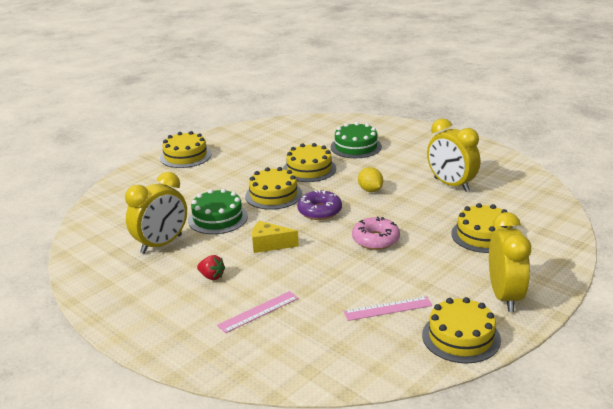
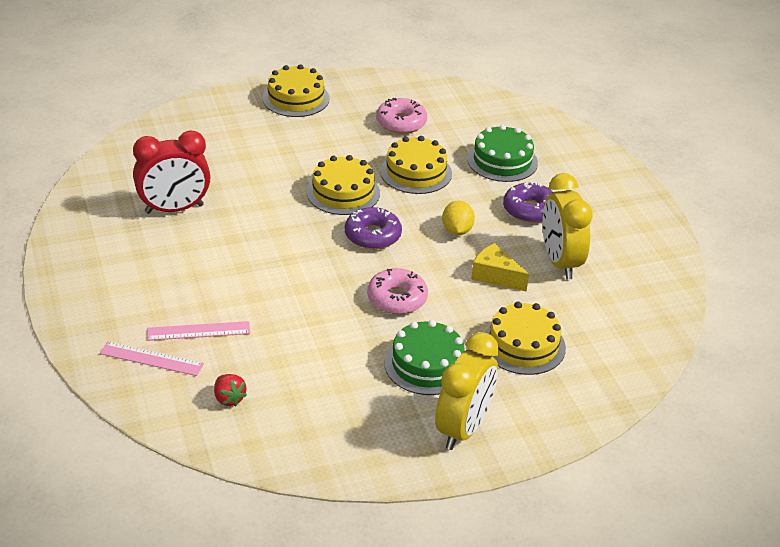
camera: 25 degrees right, 10 degrees up
yellow clock [125,172,187,254] -> red clock [133,131,210,214]
green cake [188,188,248,234] -> green cake moved to [385,320,465,395]
red strawberry [197,255,225,280] -> red strawberry moved to [214,374,247,406]
yellow cheese [252,221,299,253] -> yellow cheese moved to [471,243,529,292]
pink ruler [344,296,432,321] -> pink ruler moved to [100,341,204,376]
yellow cake [422,297,501,363] -> none
none -> pink donut [376,98,427,134]
none -> purple donut [503,182,553,223]

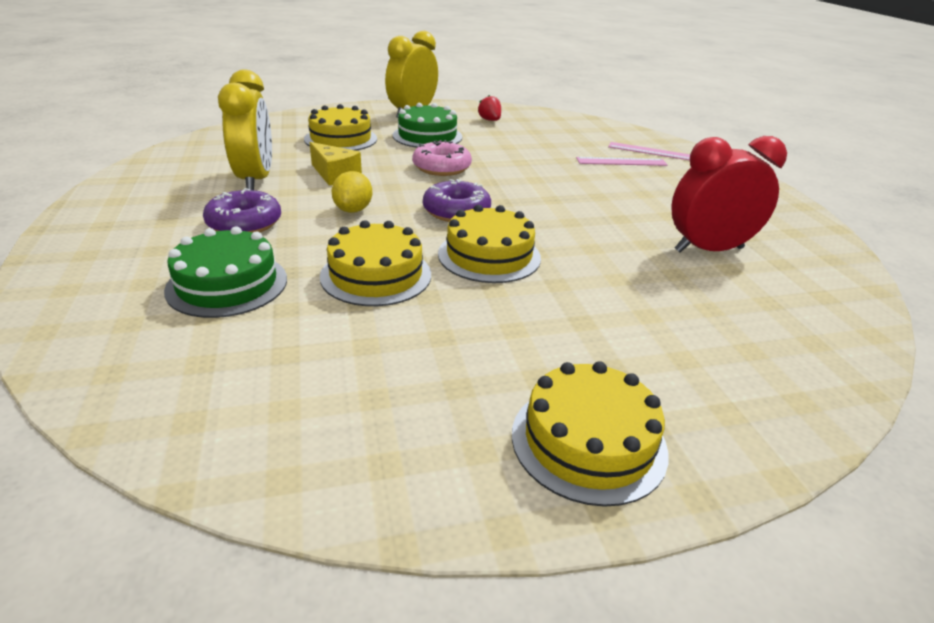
camera: 175 degrees left, 5 degrees down
red strawberry [214,374,247,406] -> red strawberry moved to [478,95,501,121]
pink donut [376,98,427,134] -> none

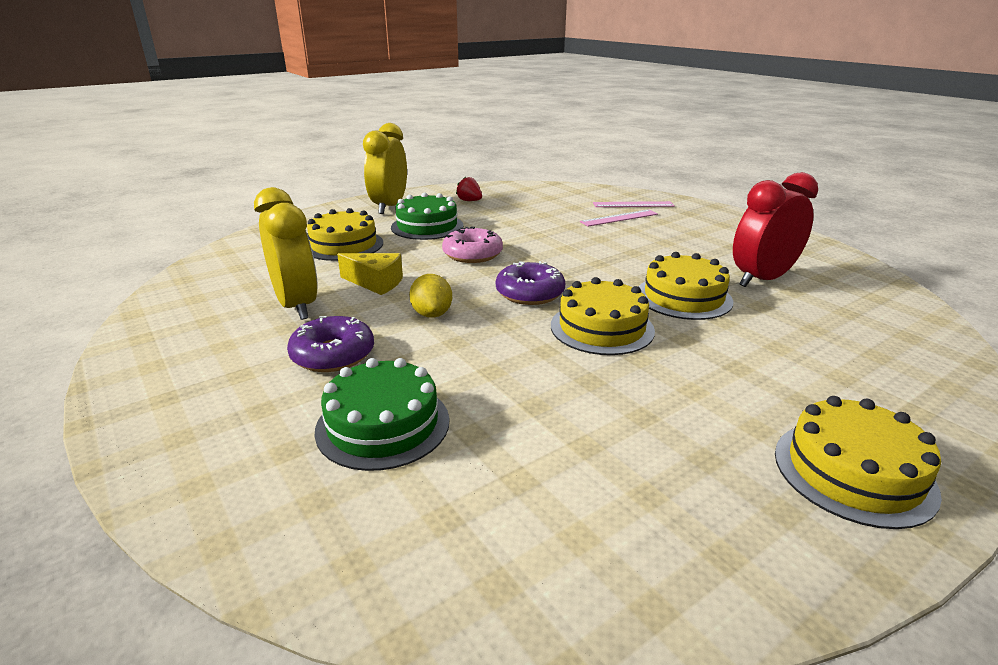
camera: 20 degrees left, 5 degrees down
yellow cake [320,220,431,306] -> yellow cake moved to [638,252,733,320]

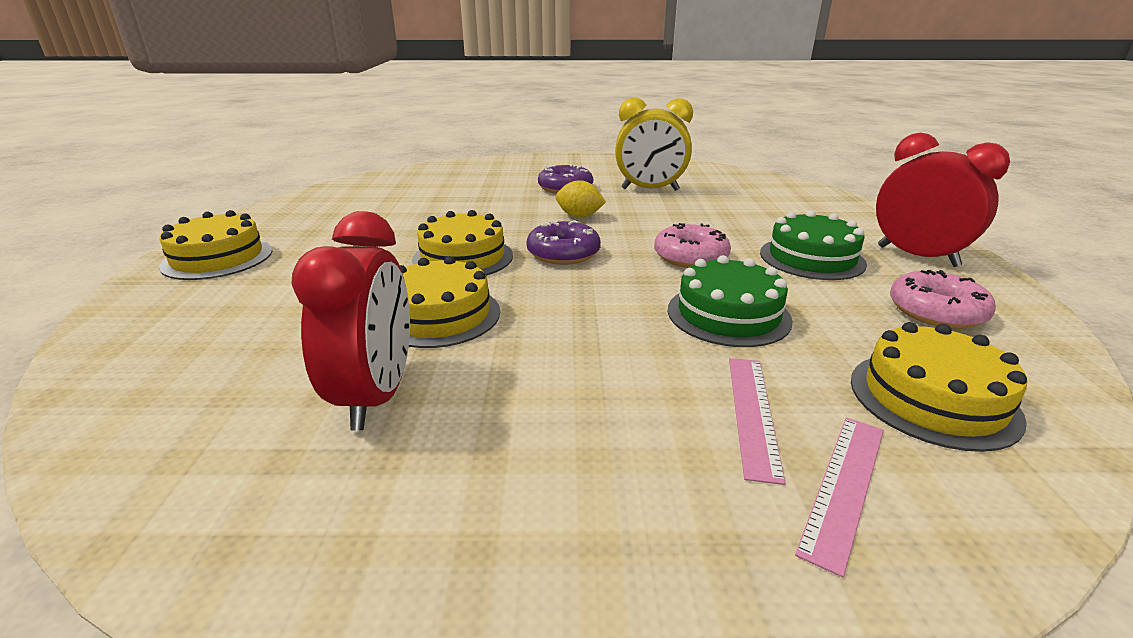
camera: 125 degrees right, 0 degrees up
yellow cake [307,208,383,261] -> yellow cake moved to [851,322,1027,452]
green cake [315,358,449,471] -> green cake moved to [668,255,793,347]
yellow cheese [337,253,403,295] -> none
yellow clock [363,123,407,214] -> red clock [876,133,1010,267]
red strawberry [456,176,482,201] -> pink donut [890,270,996,329]

